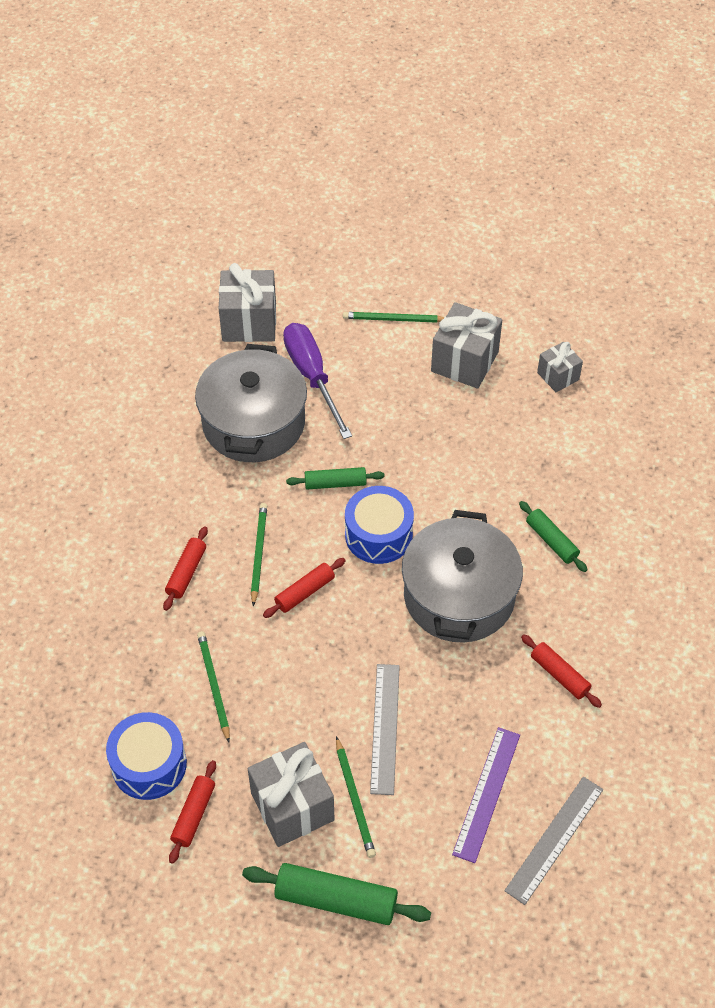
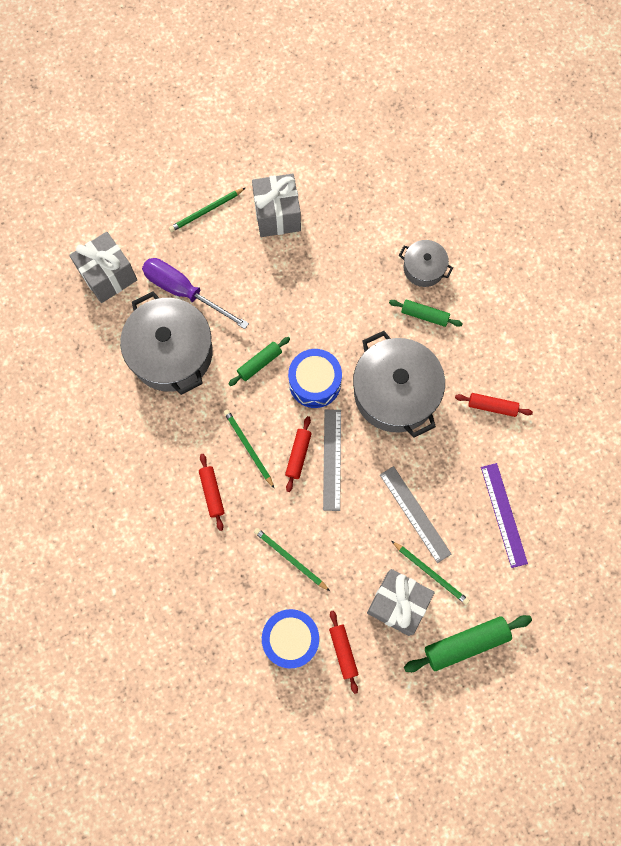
camera: 35 degrees left, 20 degrees up
grey ruler [504,777,604,905] -> grey ruler moved to [323,409,341,511]
grey gift [537,342,583,392] -> none
none -> grey pot [399,240,453,287]

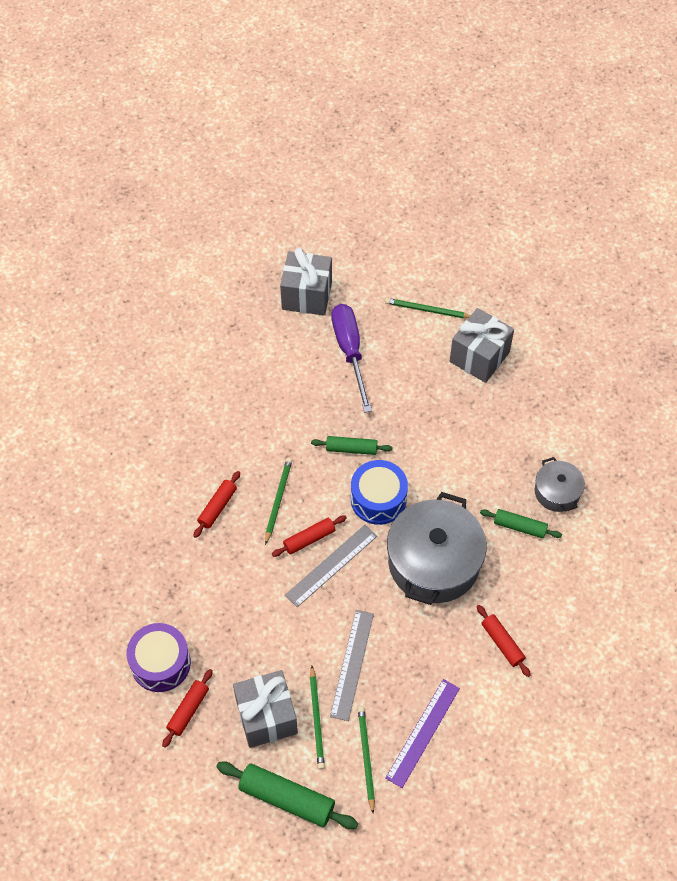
camera: 45 degrees right, 15 degrees down
grey pot [120,292,213,395] -> none
green pencil [254,528,330,591] -> green pencil moved to [358,706,375,813]
blue drum [262,609,319,669] -> purple drum [127,623,191,692]
green rolling pin [389,299,463,327] -> green rolling pin turned 45 degrees counterclockwise [480,509,562,538]

